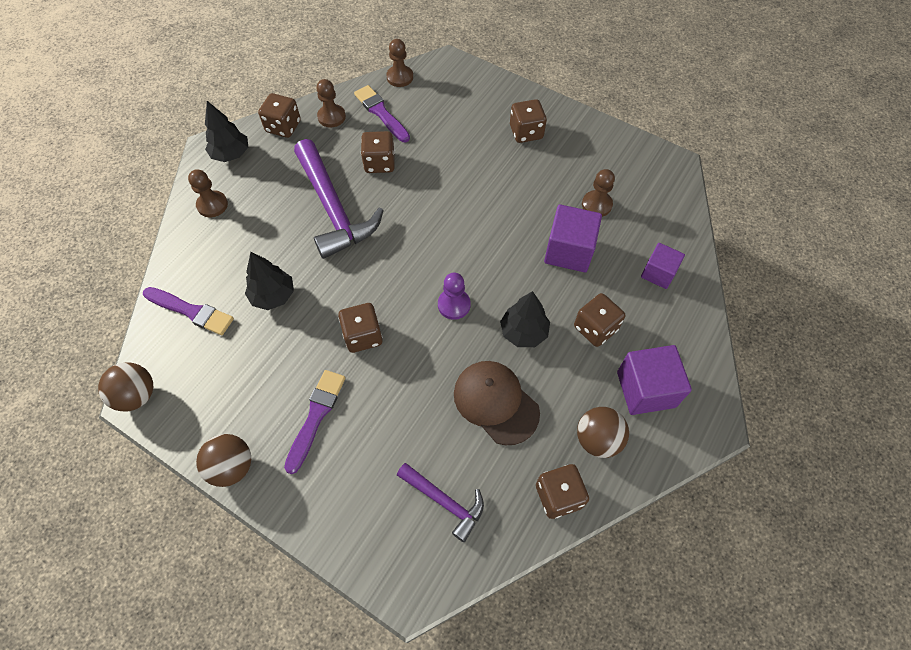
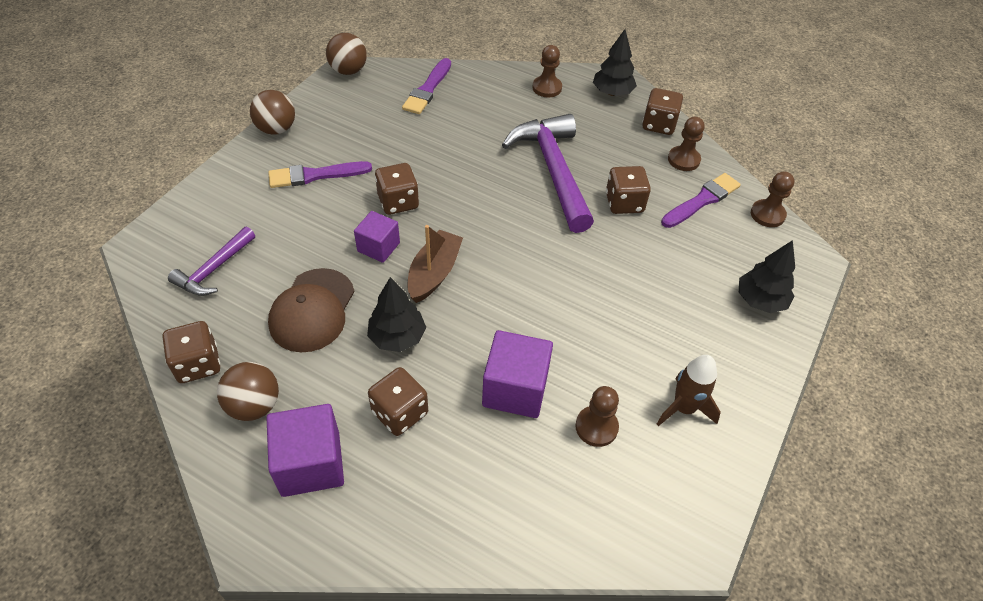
camera: 85 degrees right, 10 degrees down
black tree [245,252,294,310] -> black tree moved to [739,240,795,313]
purple brush [284,370,345,474] -> purple brush turned 150 degrees clockwise [268,161,372,188]
purple hammer [294,139,384,259] -> purple hammer turned 105 degrees clockwise [502,114,594,233]
purple pawn [438,273,471,320] -> brown boat [407,225,463,303]
brown cap [454,361,540,445] -> brown cap turned 150 degrees clockwise [268,268,355,352]
brown dice [510,99,547,143] -> none
purple cube [641,243,685,289] -> purple cube moved to [354,211,400,263]
none -> brown rocket [657,355,721,426]

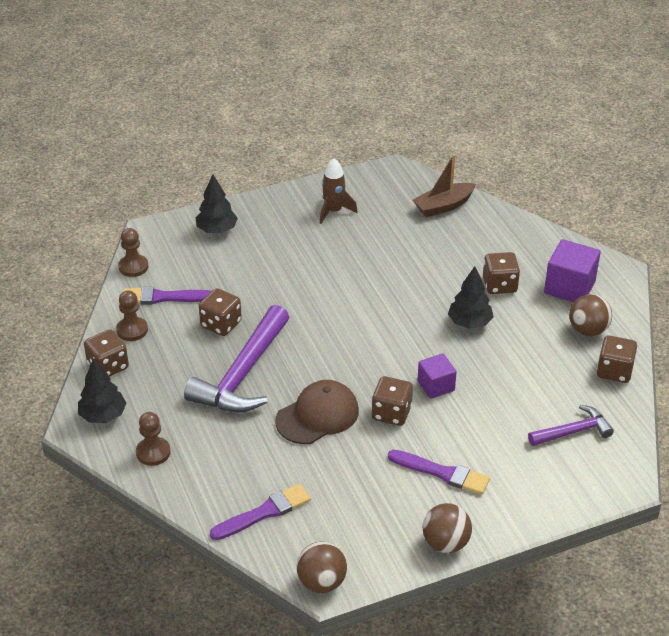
camera: 140 degrees left, 10 degrees down
brown cap [268,268,355,352] -> brown cap moved to [275,380,359,444]
brown boat [407,225,463,303] -> brown boat moved to [413,154,476,217]
purple cube [482,330,553,418] -> none
brown pawn [575,386,619,447] -> none

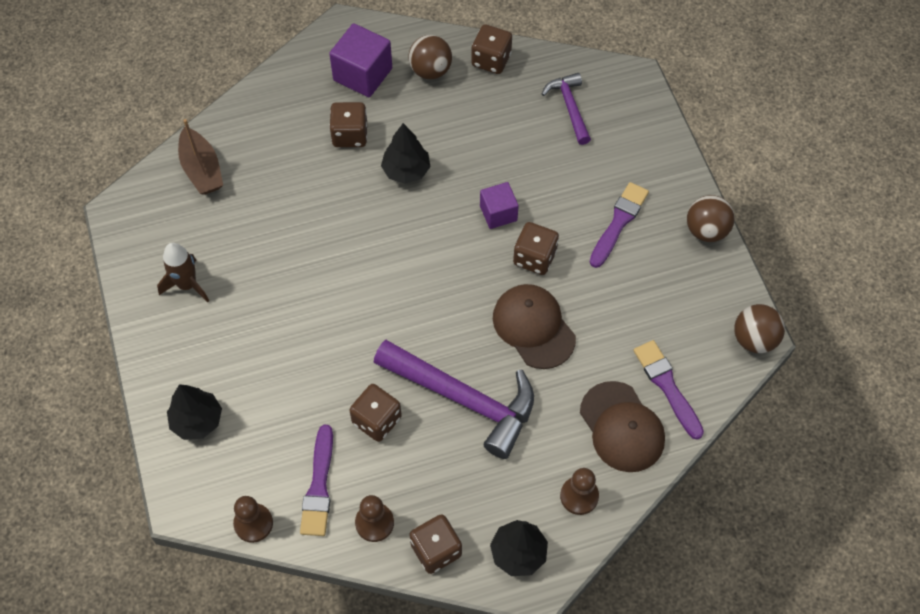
camera: 85 degrees left, 20 degrees up
none -> brown cap [580,381,665,472]

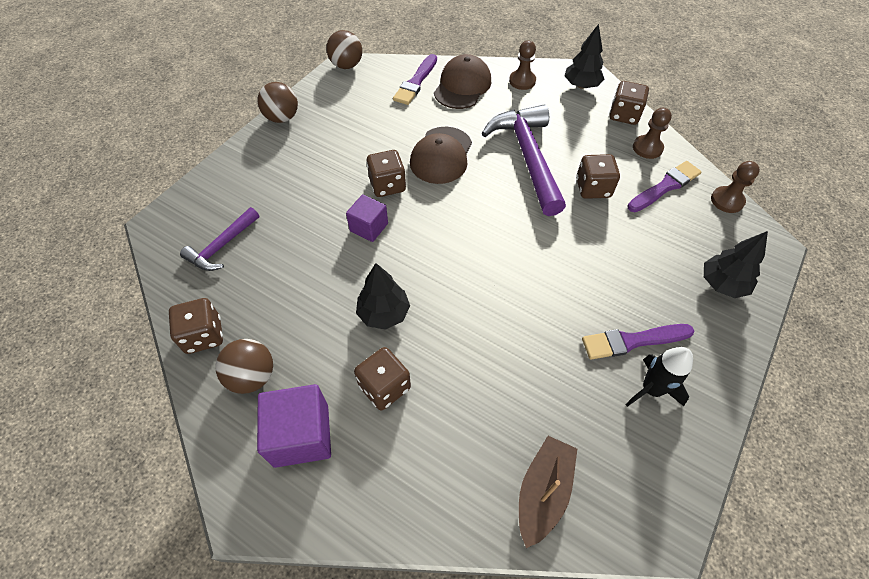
camera: 130 degrees left, 5 degrees down
brown rocket [157,243,209,303] -> black rocket [625,347,693,407]
purple brush [589,182,649,268] -> purple brush moved to [582,324,694,360]

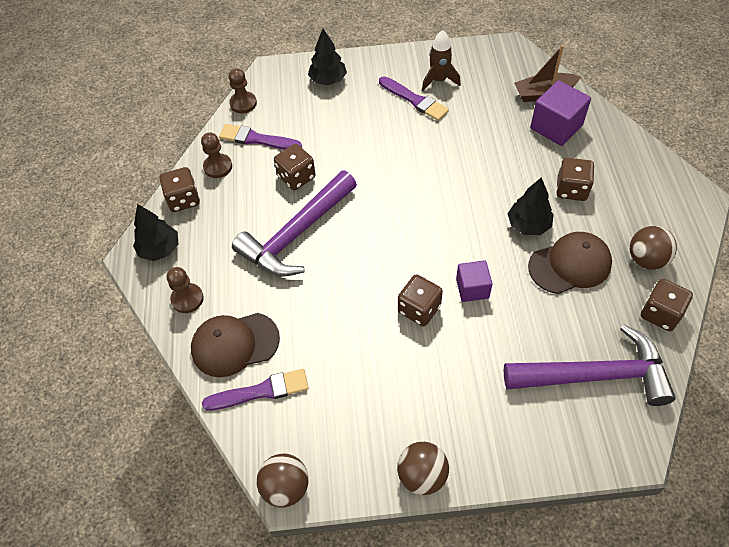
camera: 125 degrees left, 0 degrees up
purple hammer [180,207,259,271] -> purple hammer [504,324,676,406], size x1.84
purple cube [257,384,331,468] -> purple cube moved to [530,80,591,146]
brown cap [410,127,472,184] -> brown cap moved to [528,232,612,294]
black rocket [625,347,693,407] -> brown rocket [422,30,461,91]

